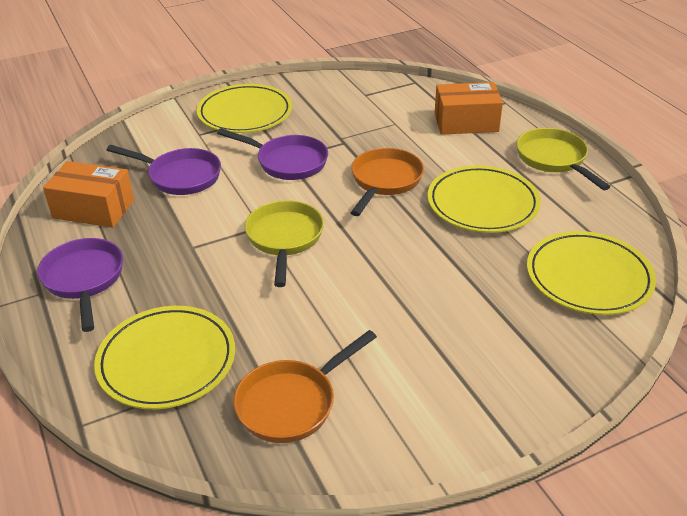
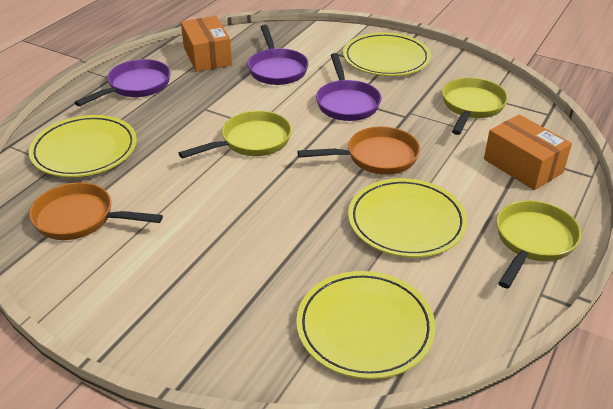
camera: 55 degrees right, 0 degrees up
none -> yellow pan [442,78,508,135]

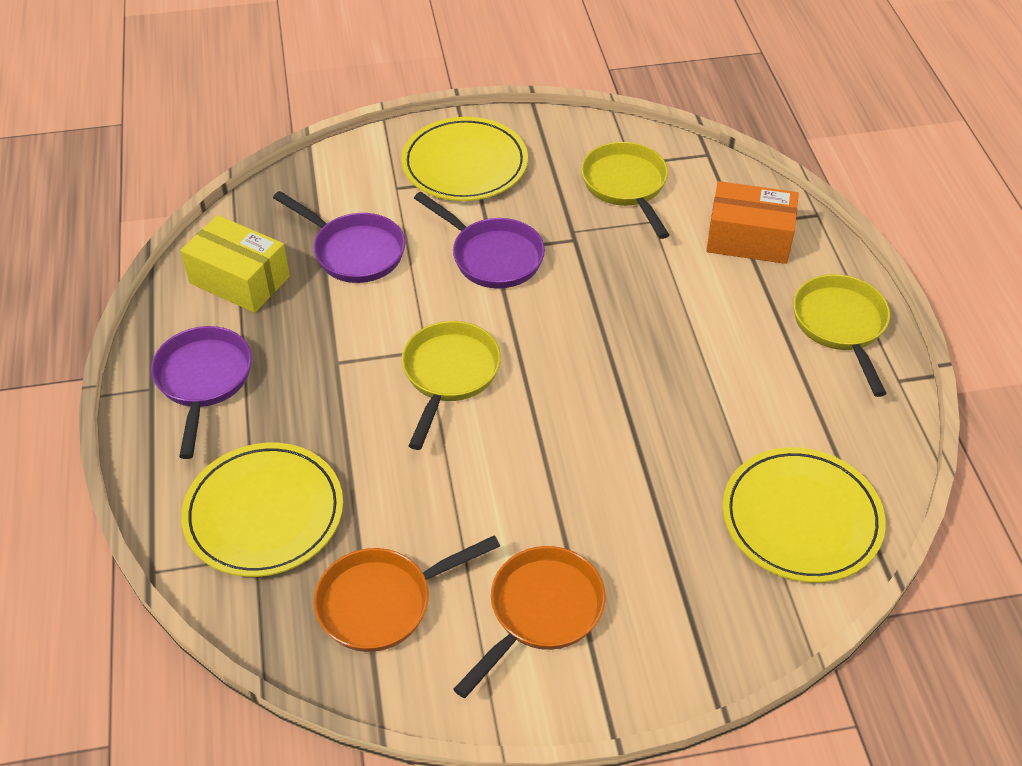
camera: 40 degrees left, 10 degrees up
orange box [181,16,232,72] -> yellow box [180,215,290,313]
orange pan [297,126,420,175] -> orange pan moved to [453,546,605,698]
yellow plate [348,178,467,257] -> none

